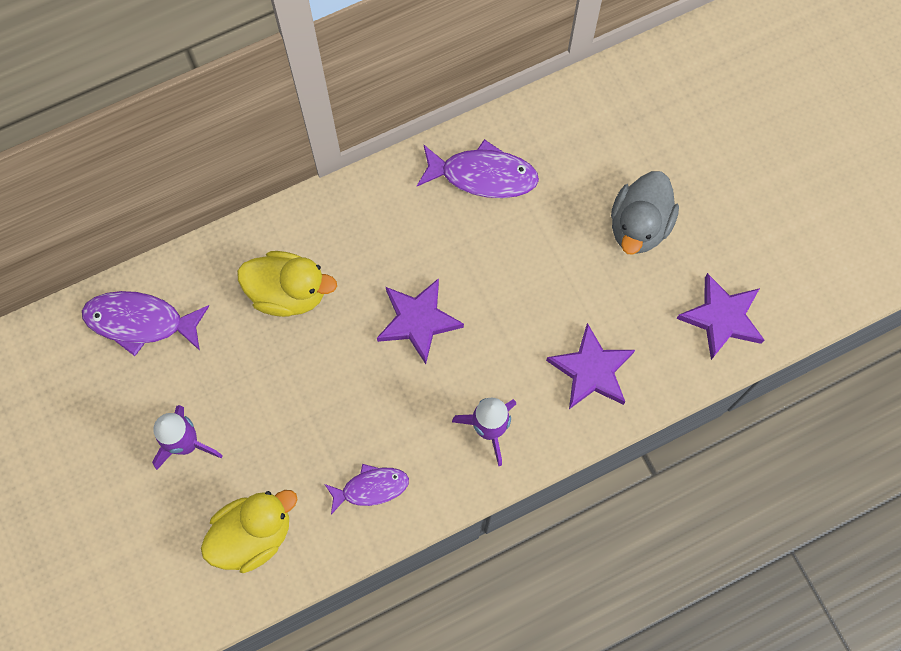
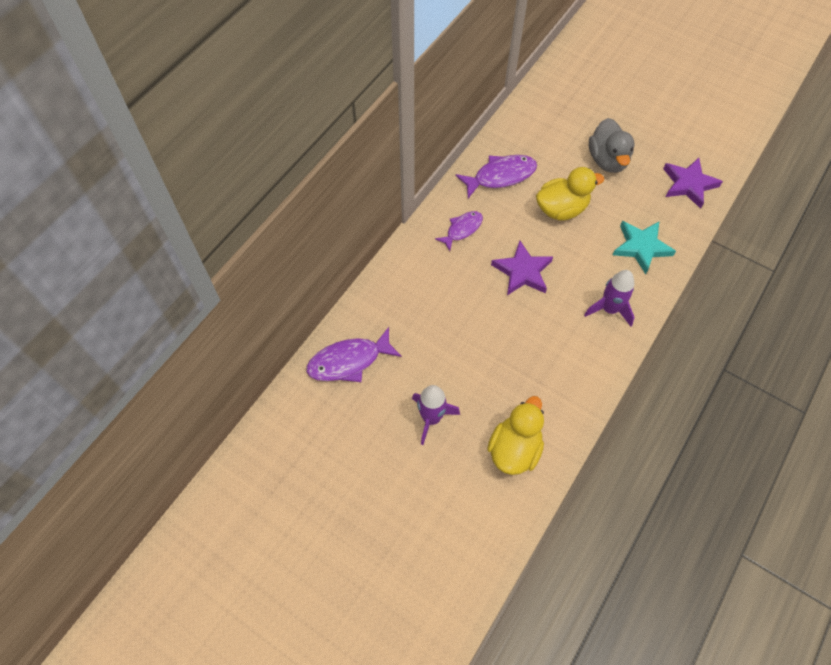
camera: 30 degrees left, 10 degrees down
yellow duck [237,251,337,317] -> yellow duck moved to [536,167,604,220]
purple fish [324,464,409,514] -> purple fish moved to [435,211,483,251]
purple star [546,323,635,409] -> turquoise star [613,221,676,274]

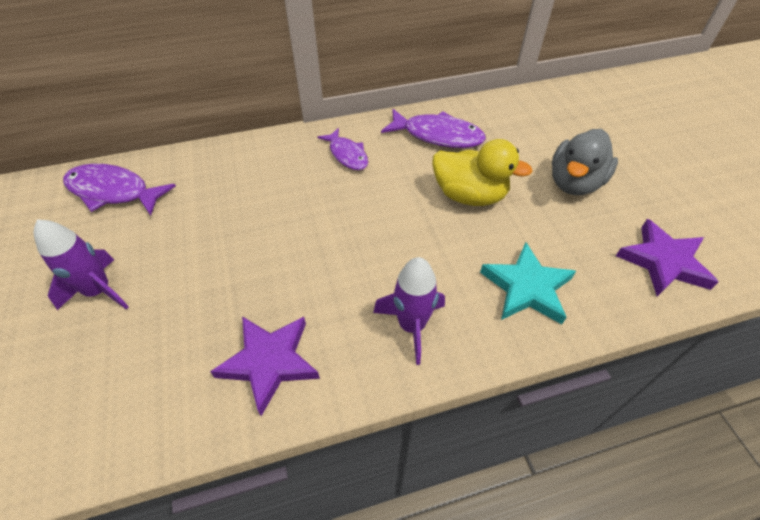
camera: 40 degrees right, 10 degrees down
purple fish [435,211,483,251] -> purple fish turned 60 degrees clockwise [317,128,368,170]
yellow duck [487,396,544,475] -> none
purple star [491,241,553,295] -> purple star moved to [210,316,320,416]

